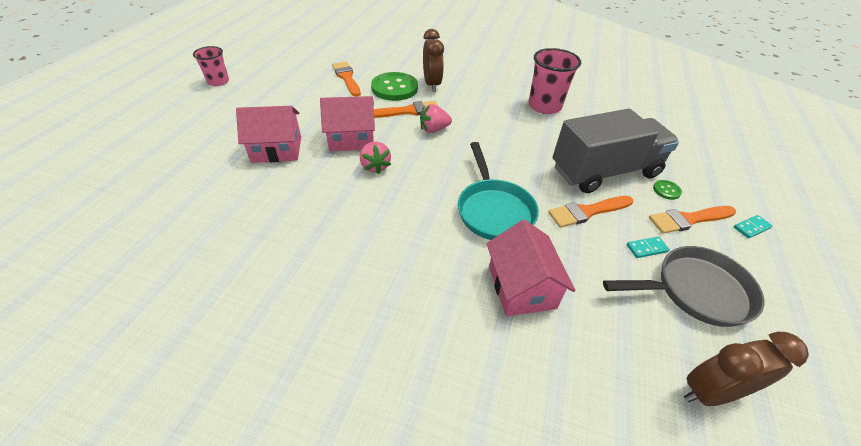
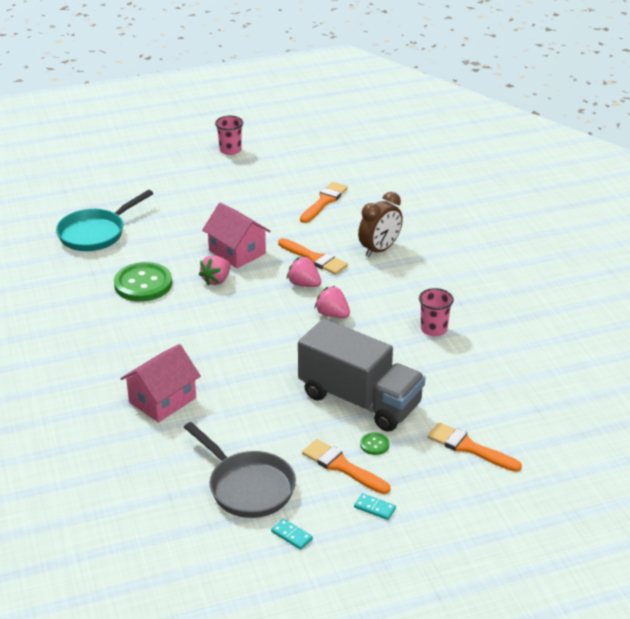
camera: 55 degrees right, 10 degrees down
pink house [236,106,301,163] -> none
green button [371,72,418,101] -> green button moved to [114,262,172,302]
turquoise pan [458,142,539,240] -> turquoise pan moved to [56,190,154,251]
pink cup [528,48,581,114] -> pink cup [419,288,454,336], size x0.63
orange brush [548,196,633,228] -> orange brush moved to [428,422,522,472]
turquoise domino [627,237,670,258] -> turquoise domino moved to [271,518,313,550]
brown clock [684,332,809,406] -> none
none -> pink strawberry [315,286,350,318]

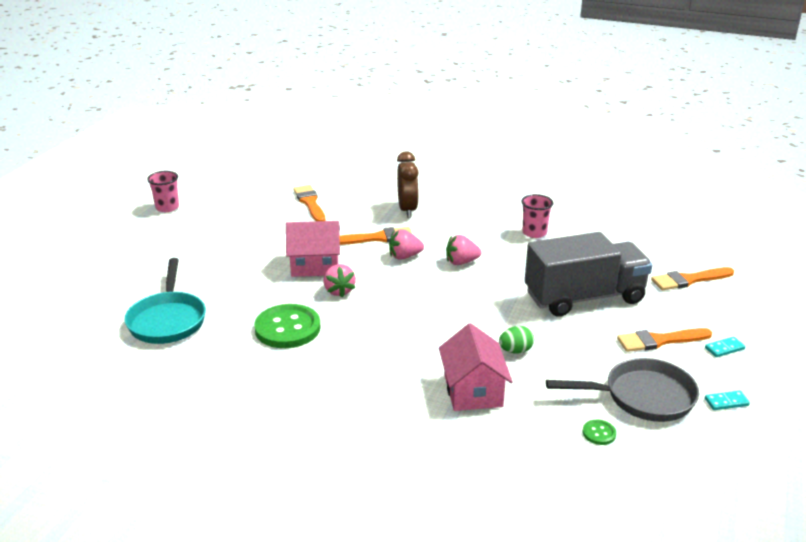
camera: 50 degrees left, 5 degrees down
green button [360,432,389,455] -> green button moved to [583,420,616,445]
none -> green egg [499,326,534,354]

